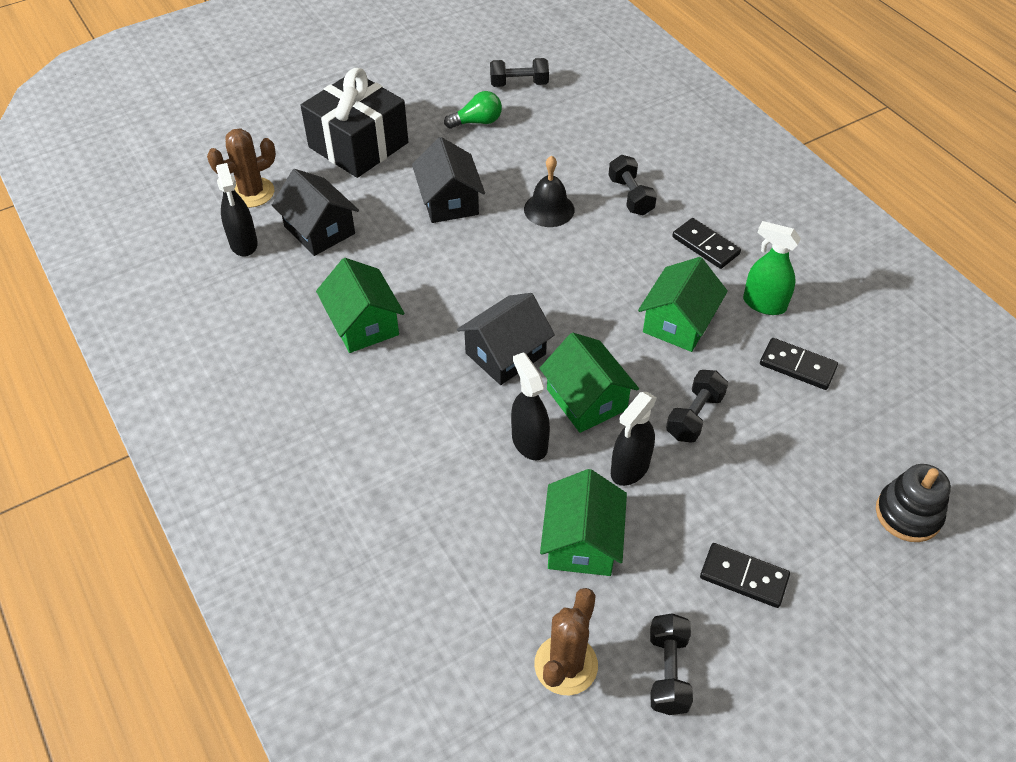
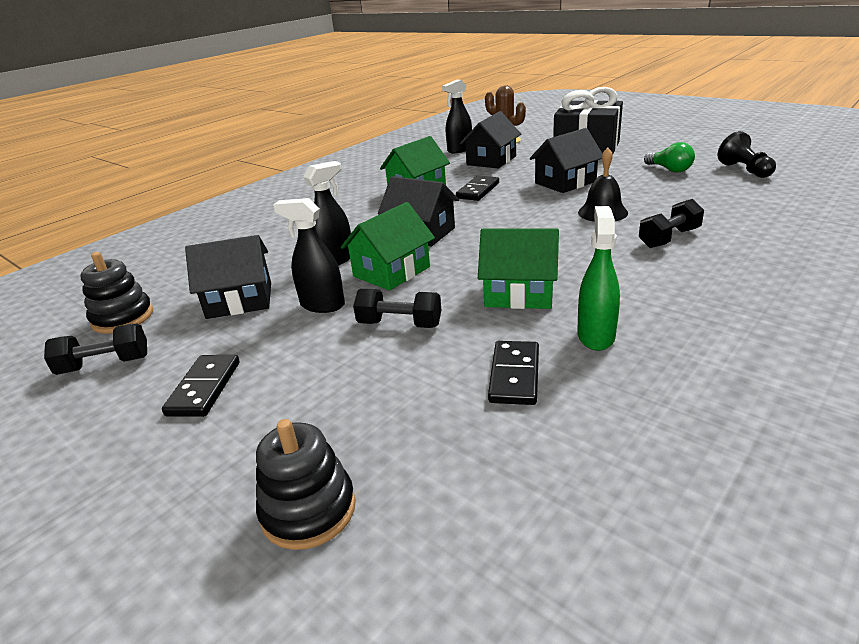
camera: 75 degrees right, 20 degrees down
black dumbbell [490,58,549,87] -> black pawn [717,131,776,178]
brown cactus [534,588,598,695] -> black stacking toy [81,252,153,334]
green house [540,469,627,576] -> black house [185,235,271,319]
black domino [672,218,741,269] -> black domino moved to [456,176,499,201]

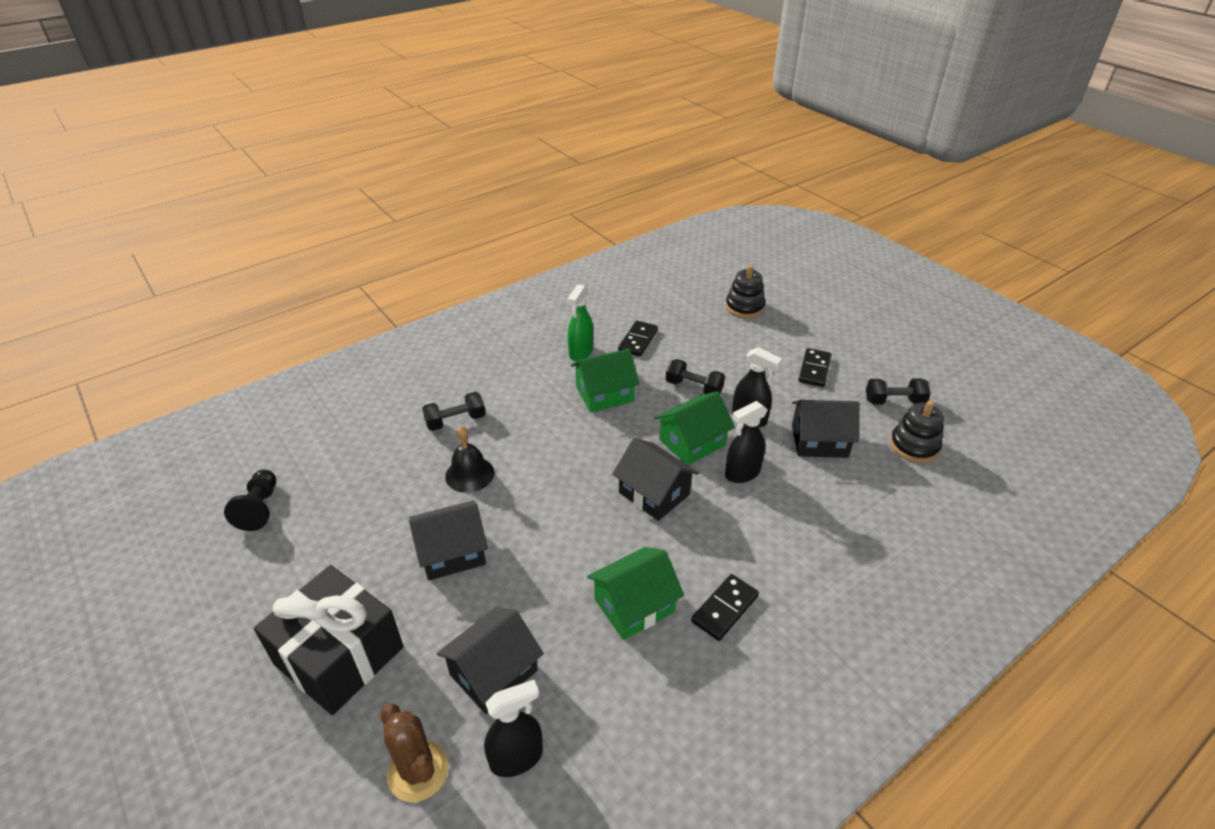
camera: 170 degrees left, 10 degrees up
black domino [456,176,499,201] -> black domino moved to [691,574,759,641]
green house [478,229,559,309] -> green house turned 45 degrees counterclockwise [571,348,639,413]
green light bulb [644,142,695,173] -> none

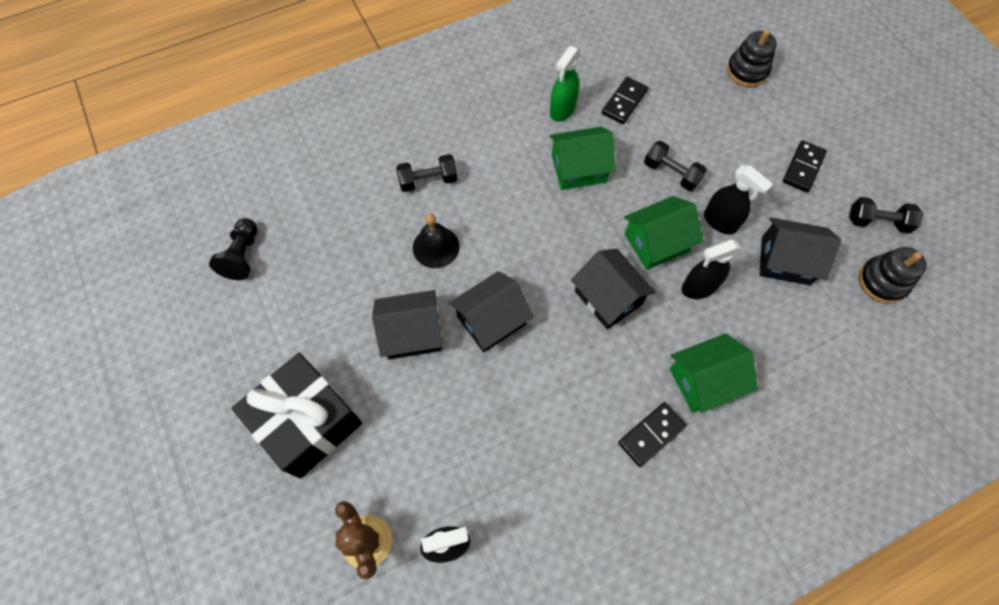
camera: 10 degrees right, 25 degrees up
black house [437,607,544,714] -> black house moved to [449,271,534,352]
green house [587,547,684,640] -> green house moved to [669,333,758,413]

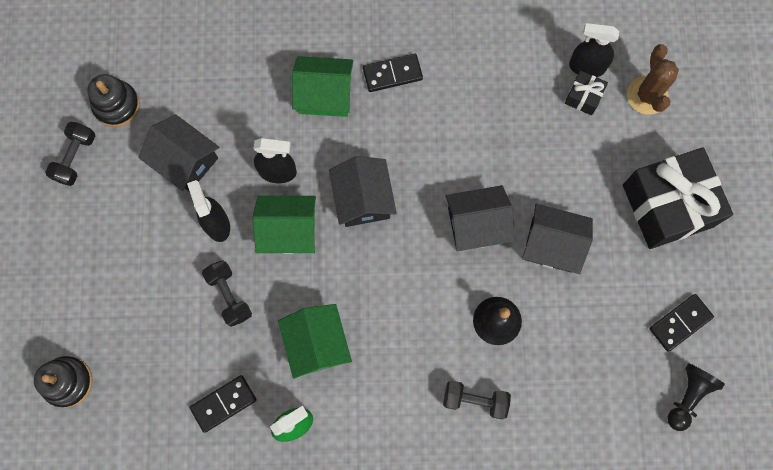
camera: 155 degrees left, 10 degrees up
green house [549,127,616,190] -> green house turned 60 degrees clockwise [278,304,352,379]
black domino [783,140,827,193] -> black domino moved to [650,294,714,352]
black dumbbell [849,197,923,233] -> black dumbbell turned 75 degrees clockwise [45,122,95,186]
none -> black gift [565,70,608,115]

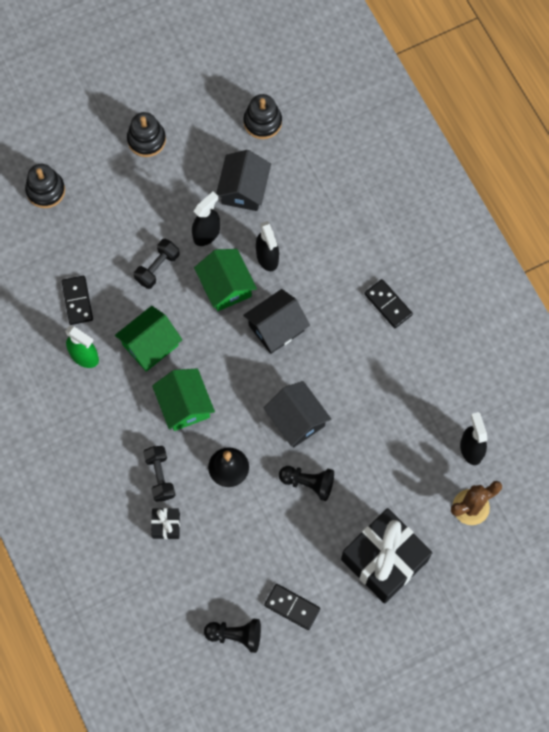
camera: 65 degrees right, 5 degrees down
black dumbbell [45,122,95,186] -> none
black domino [190,375,256,433] -> black domino turned 45 degrees clockwise [62,276,93,325]
green house [292,56,353,117] -> green house moved to [152,369,215,431]
black house [522,204,593,274] -> black pawn [279,466,334,501]
black gift [565,70,608,115] -> black gift moved to [151,508,180,539]
none -> black stacking toy [127,112,166,157]

